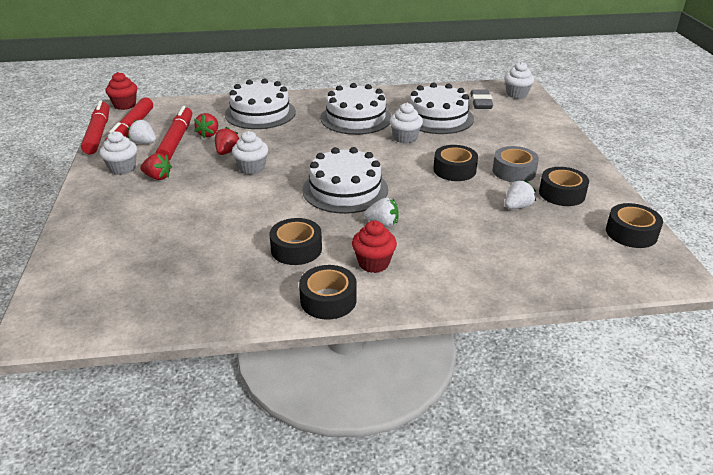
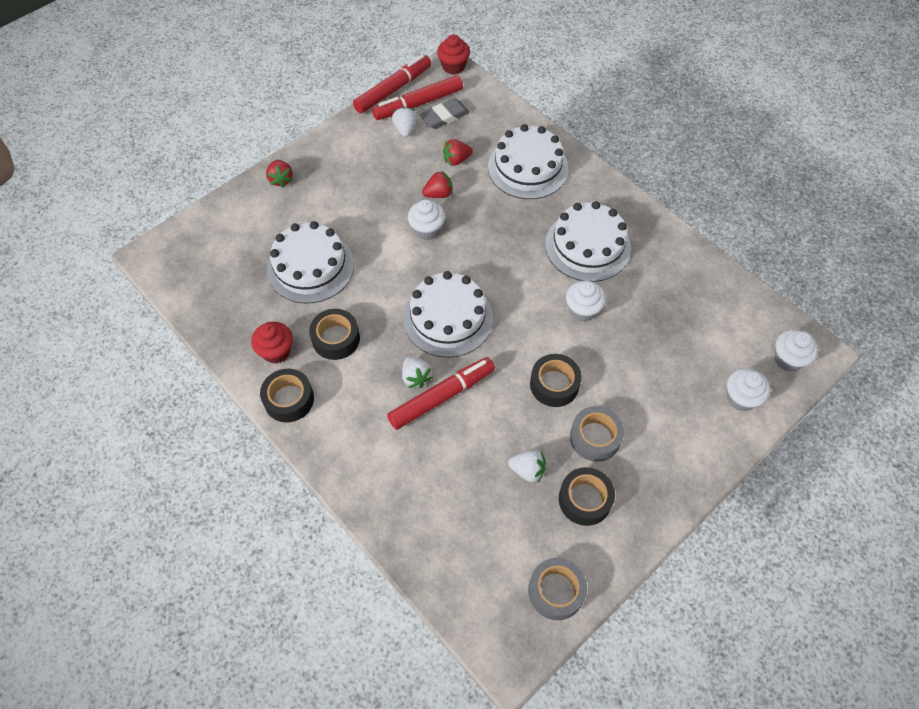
camera: 55 degrees right, 25 degrees up
white cupcake [100,131,137,175] -> white cupcake moved to [727,368,770,411]
red strawberry [140,153,172,180] -> red strawberry moved to [266,160,293,187]
red marker [156,106,192,160] -> red marker moved to [387,357,495,430]
red cupcake [352,221,397,273] -> red cupcake moved to [251,322,293,364]
white cake [409,82,474,134] -> white cake moved to [267,221,354,304]
grey eraser [470,89,493,109] -> grey eraser moved to [420,98,470,129]
black tape [606,203,663,248] -> grey tape [528,558,587,620]

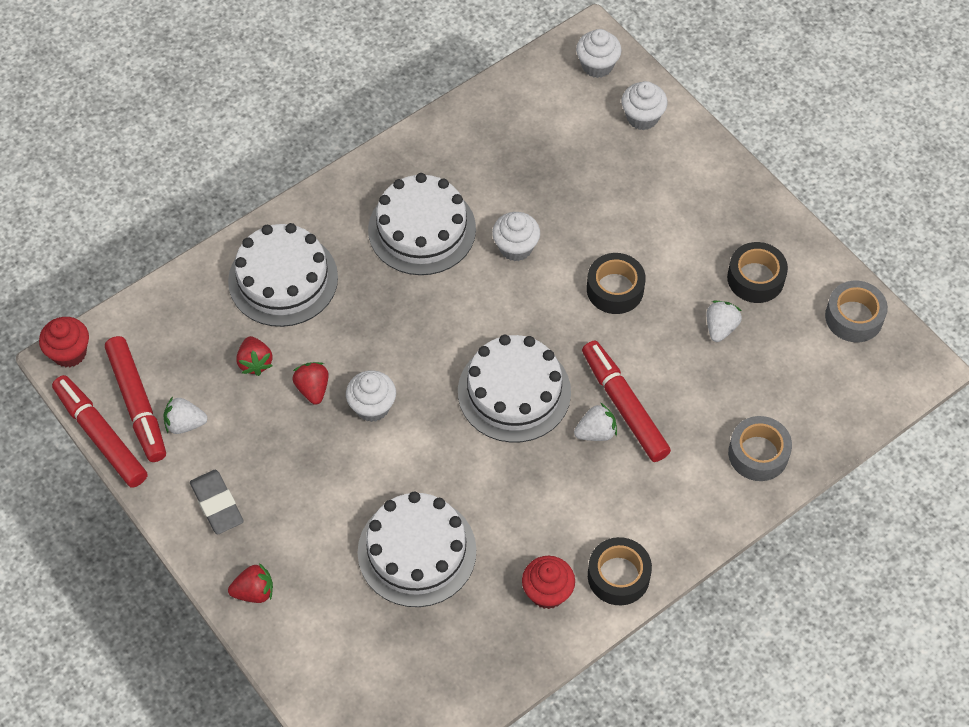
camera: 85 degrees left, 0 degrees up
black tape [309,309,360,360] -> none
grey eraser [420,98,470,129] -> grey eraser moved to [190,470,244,534]
grey tape [570,406,625,462] -> grey tape moved to [728,416,792,481]

